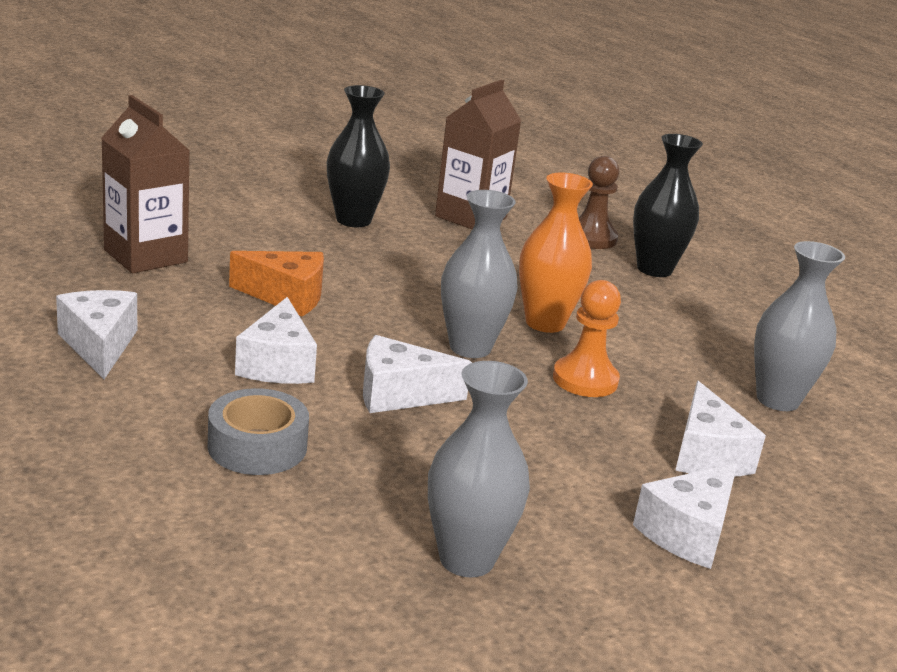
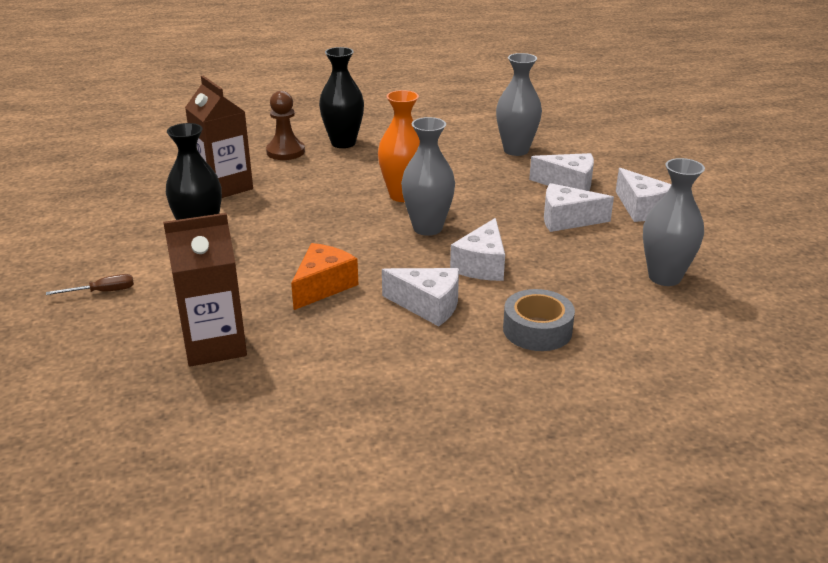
camera: 65 degrees left, 5 degrees up
white cheese [56,290,137,379] -> white cheese moved to [544,183,614,232]
orange pawn [553,280,621,397] -> none
none -> brown screwdriver [46,274,134,295]

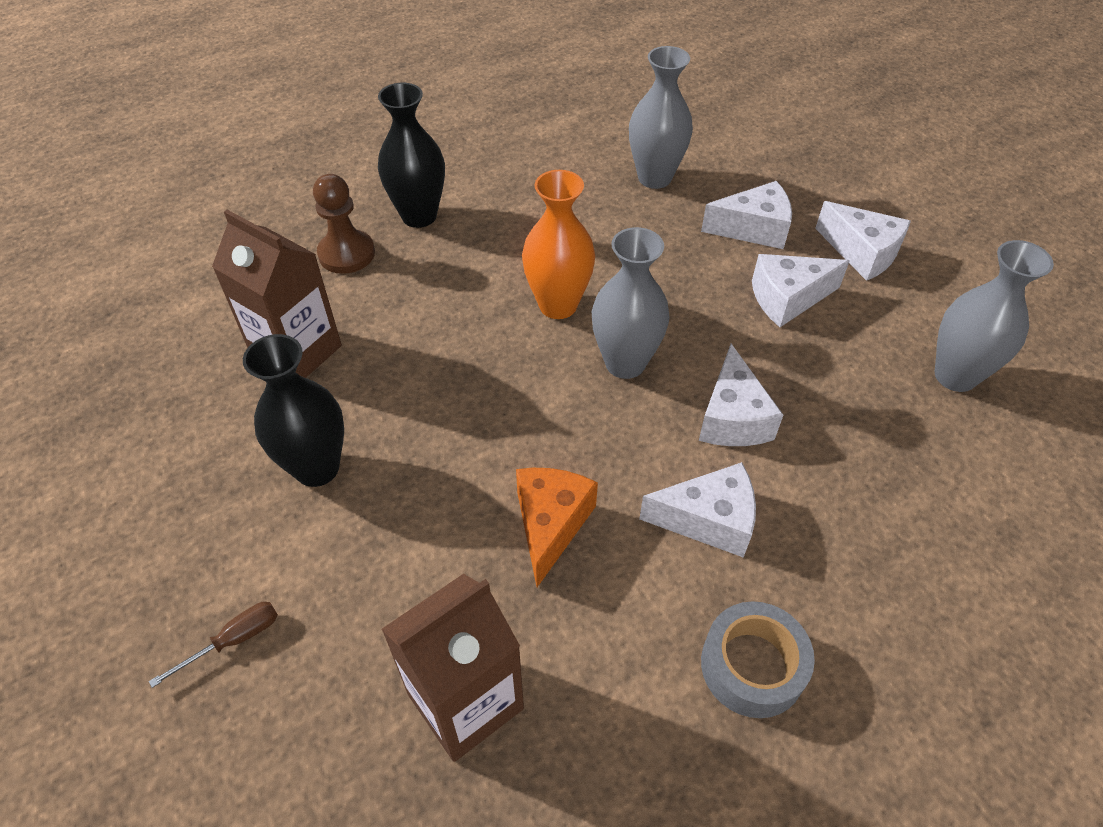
camera: 20 degrees left, 20 degrees up
grey tape [503,289,575,351] -> grey tape moved to [701,601,815,718]

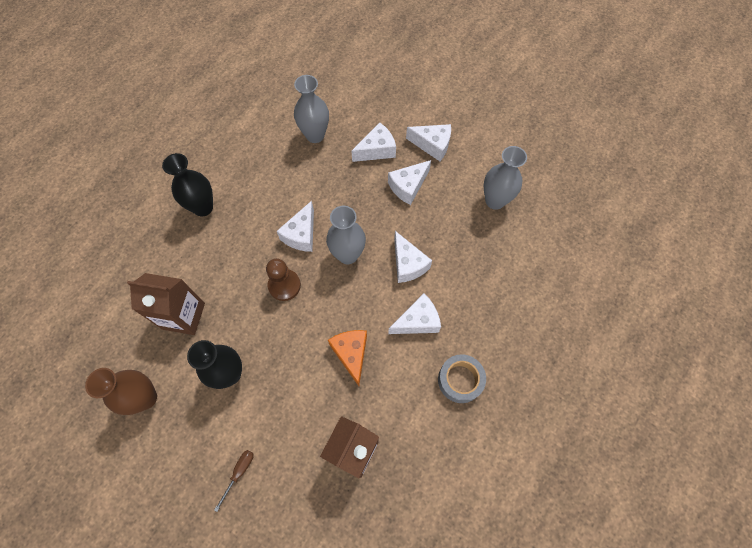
camera: 25 degrees left, 15 degrees up
brown pawn [313,174,375,274] -> brown pawn moved to [266,258,301,301]
orange vase [522,170,595,319] -> white cheese [277,201,314,252]
none -> brown vase [85,368,157,415]

